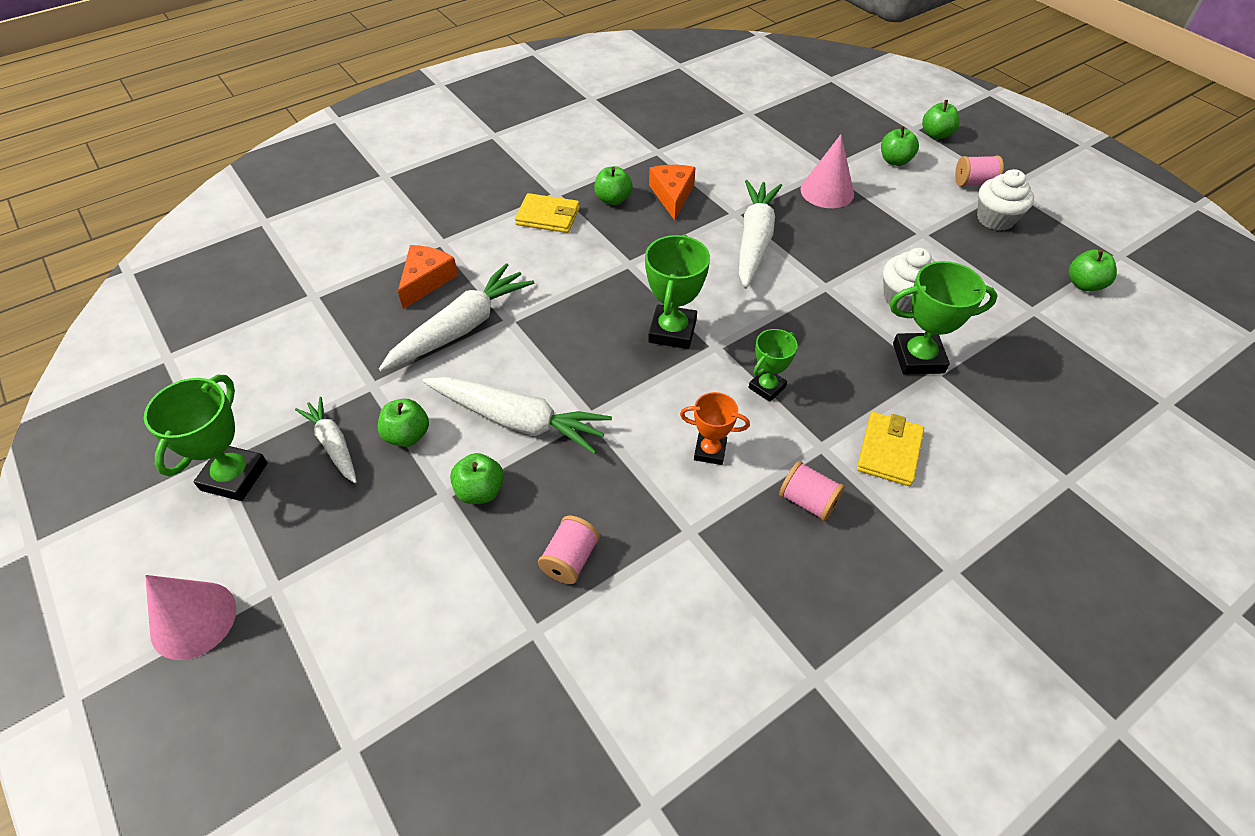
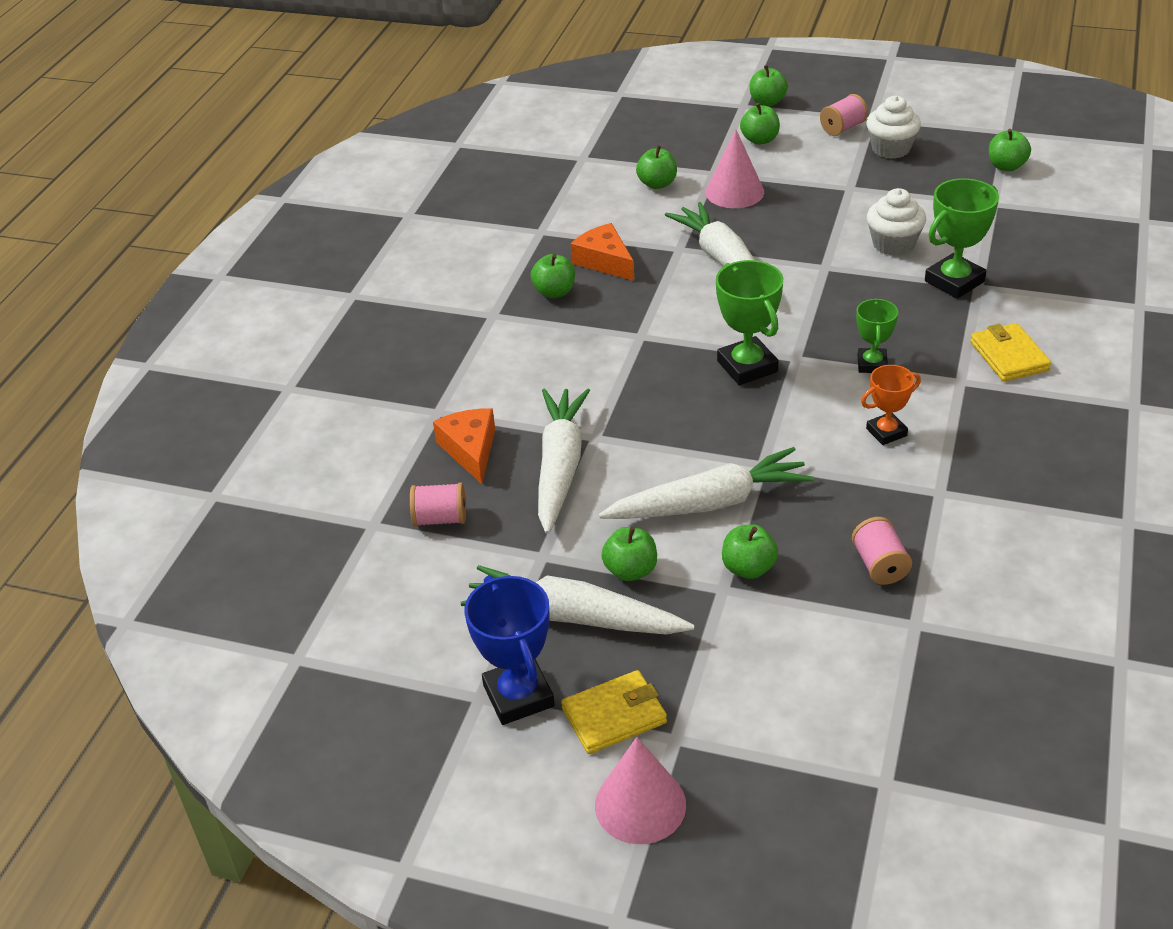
camera: 35 degrees left, 10 degrees down
green trophy [144,375,268,501] -> blue trophy [464,575,555,725]
white carrot [295,397,357,483] -> white carrot [461,565,695,635], size x1.69
yellow wallet [515,193,580,233] -> yellow wallet moved to [561,670,667,754]
pink spool [779,461,845,521] -> pink spool moved to [410,483,466,527]
none -> green apple [636,145,677,189]

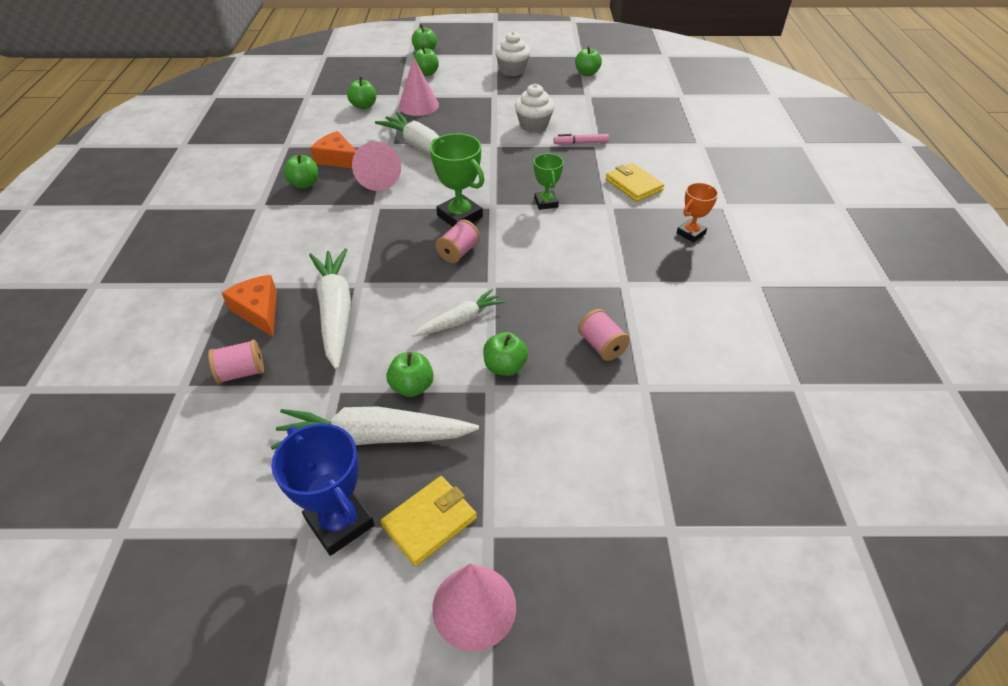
camera: 20 degrees left, 5 degrees up
white carrot [598,447,814,519] -> white carrot [412,289,505,337], size x0.59
pink spool [820,94,868,136] -> pink spool moved to [436,219,480,263]
orange trophy [861,365,921,445] -> orange trophy moved to [676,183,718,243]
green trophy [925,178,999,299] -> pink marker [554,134,609,145]
none -> pink cone [352,141,401,191]

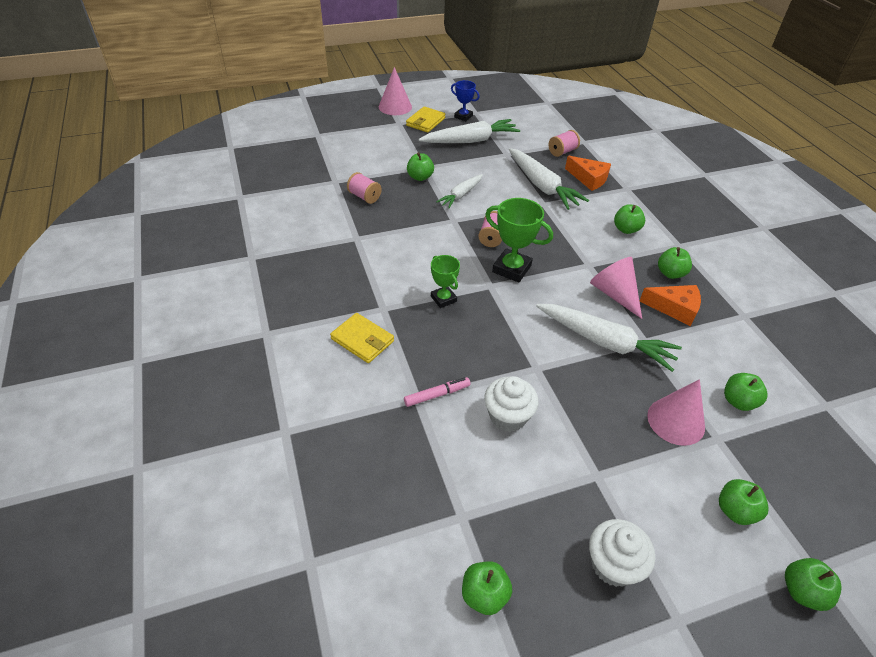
camera: 160 degrees right, 0 degrees up
blue trophy [271,423,374,556] -> blue trophy [451,80,480,121], size x0.62
green apple [386,352,434,397] -> green apple moved to [614,204,645,234]
orange trophy [676,183,718,243] -> none

